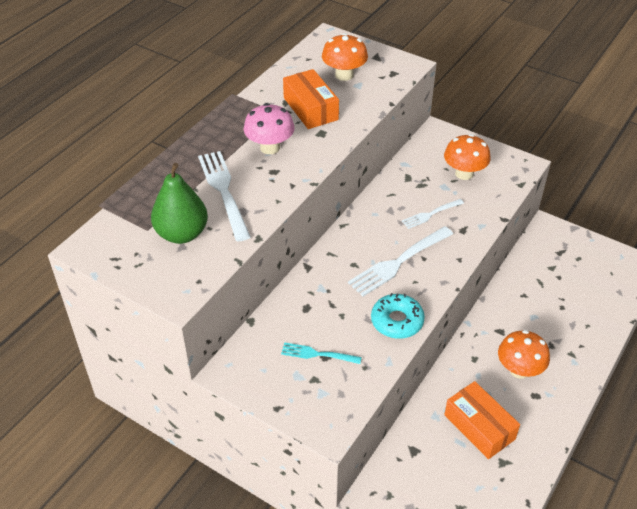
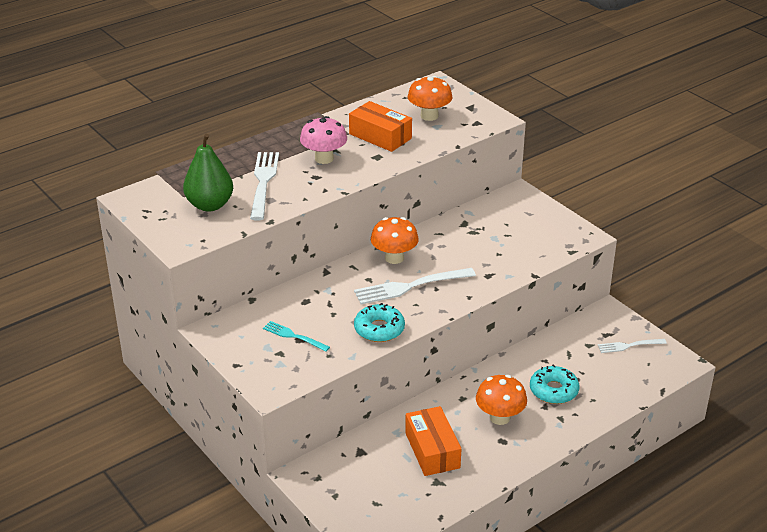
camera: 20 degrees right, 10 degrees down
orange box [283,69,339,129] -> orange box turned 45 degrees counterclockwise [349,101,412,152]
white fork [402,199,464,229] -> white fork moved to [598,339,667,353]
orange mushroom [444,134,491,180] -> orange mushroom moved to [371,217,419,264]
none -> turquoise donut [530,364,579,404]

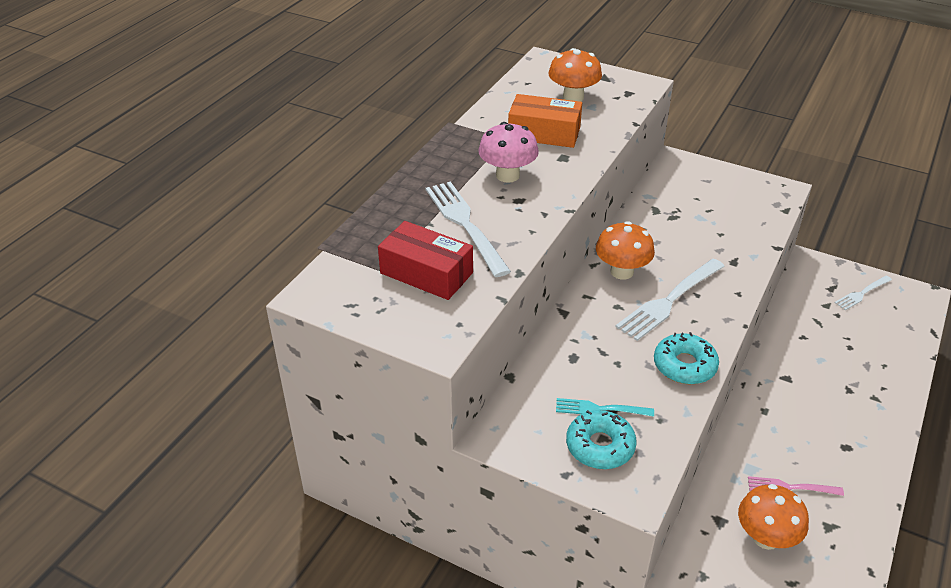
camera: 25 degrees left, 5 degrees up
green pear [183,134,233,212] -> red box [378,221,473,300]
orange box [405,406,461,476] -> pink fork [748,476,844,496]
orange mushroom [476,375,527,425] -> orange mushroom moved to [738,484,809,550]
turquoise donut [530,364,579,404] -> turquoise donut moved to [566,410,637,469]

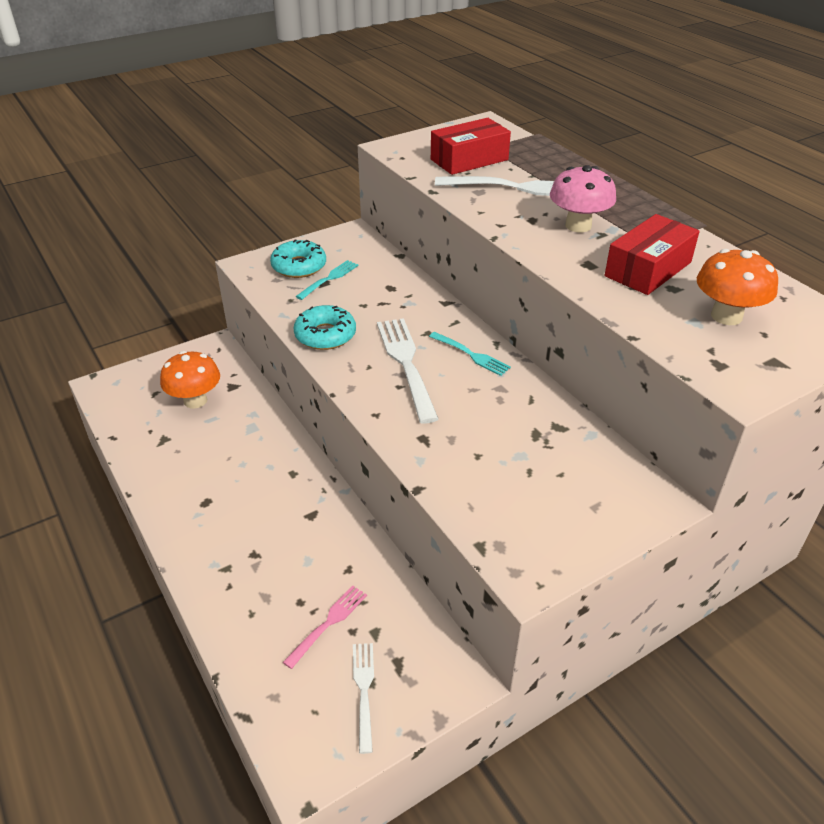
camera: 120 degrees right, 0 degrees up
orange box [508,94,582,148] -> red box [605,214,700,295]
orange mushroom [596,221,655,280] -> turquoise fork [429,332,511,376]
pink fork [748,476,844,496] -> pink fork moved to [283,585,367,669]

